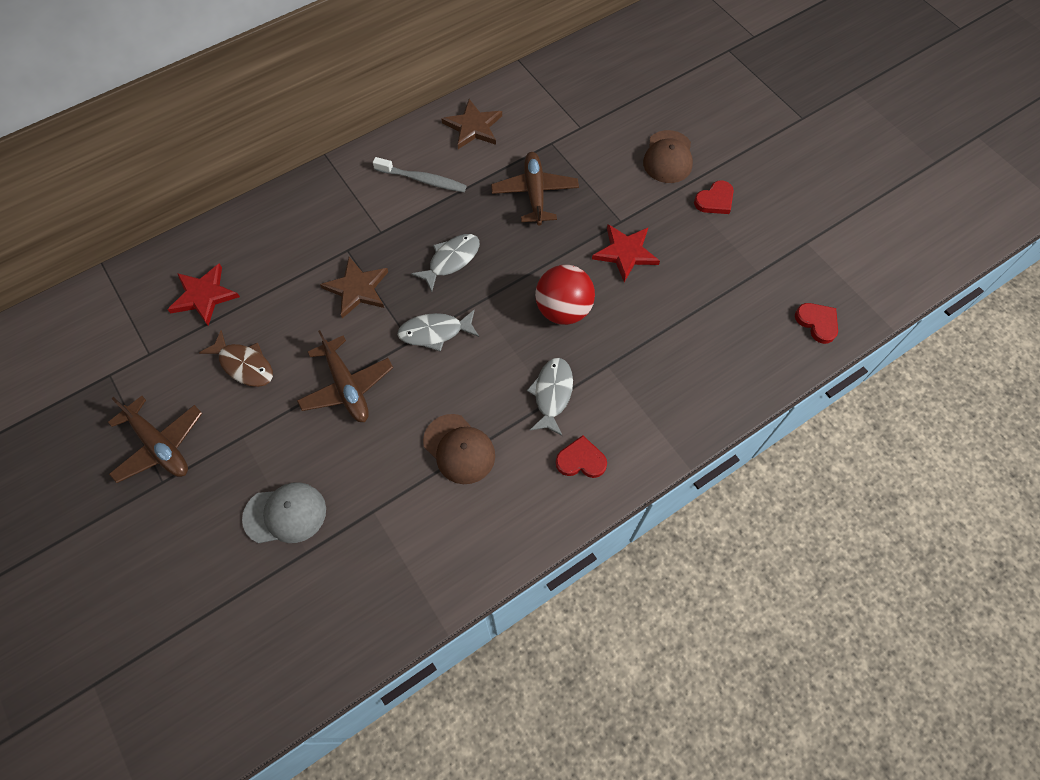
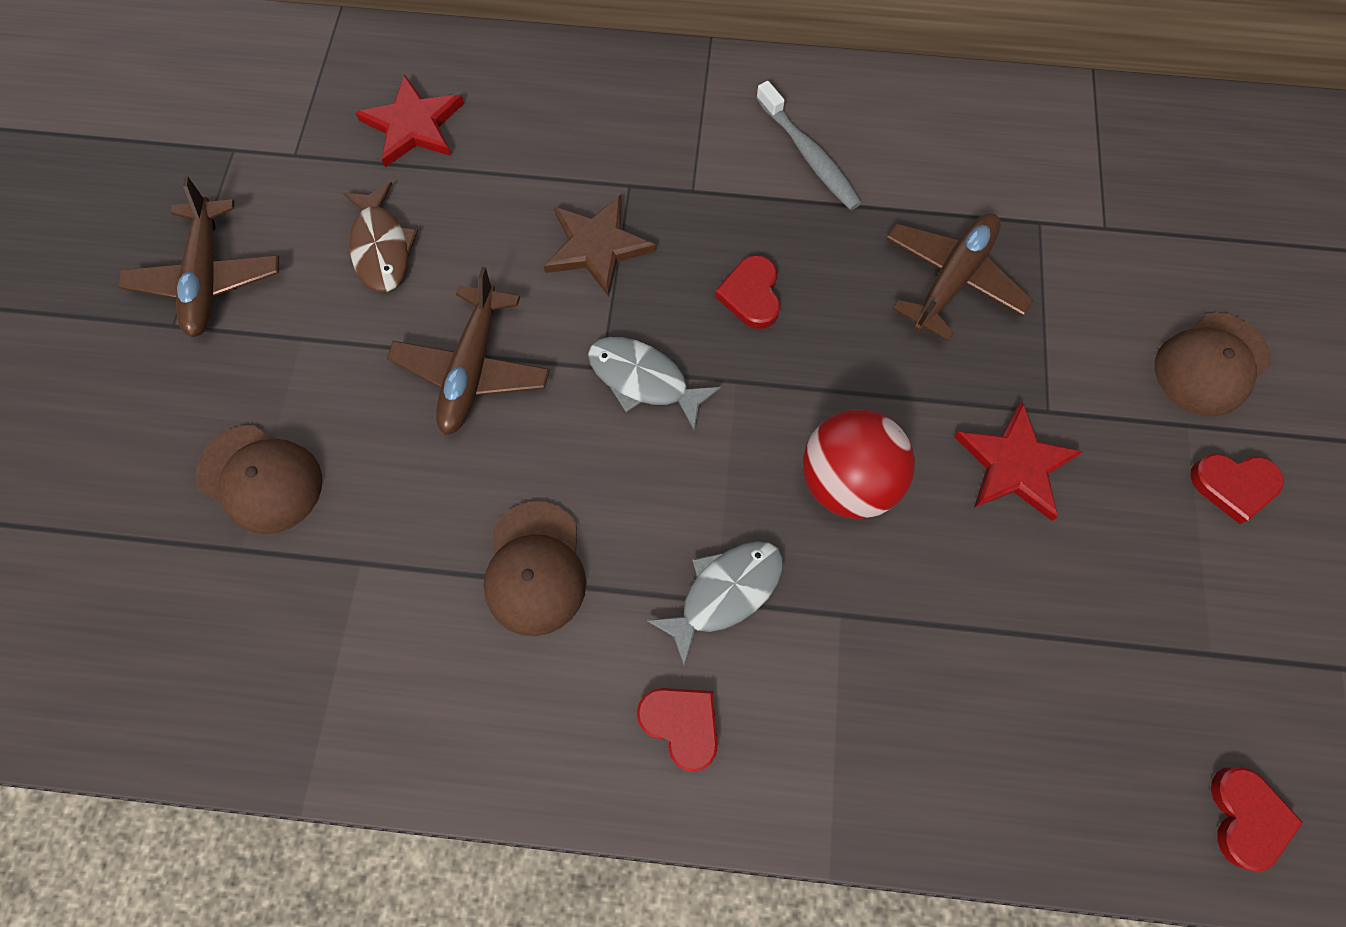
camera: 40 degrees right, 5 degrees up
grey cap [242,482,326,543] -> brown cap [196,425,322,534]
grey fish [411,234,480,292] -> red heart [715,255,780,329]
brown star [441,99,502,149] -> none

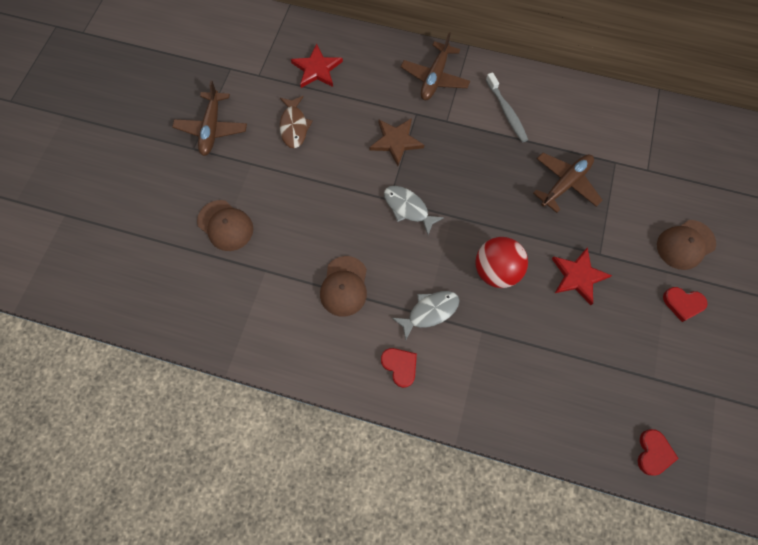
camera: 10 degrees right, 0 degrees up
brown plane [387,267,550,435] -> brown plane moved to [401,32,470,100]
red heart [715,255,780,329] -> none

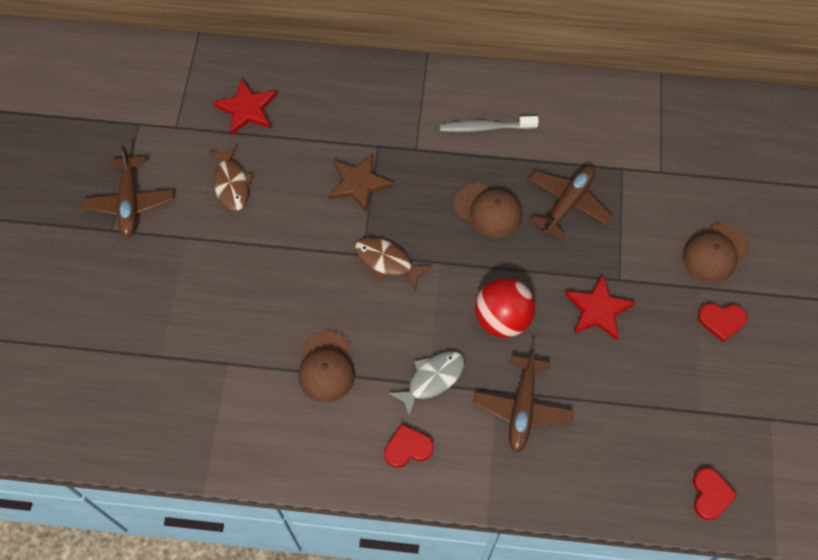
camera: 10 degrees left, 5 degrees down
brown cap [197,200,253,251] -> brown cap moved to [454,183,522,238]
red heart [381,348,417,388] -> red heart turned 60 degrees counterclockwise [384,424,434,468]
grey fish [384,186,444,235] -> brown fish [355,237,431,290]
brown plane [401,32,470,100] -> brown plane moved to [473,348,574,453]
grey toothbrush [486,72,528,142] -> grey toothbrush turned 120 degrees clockwise [440,116,539,132]

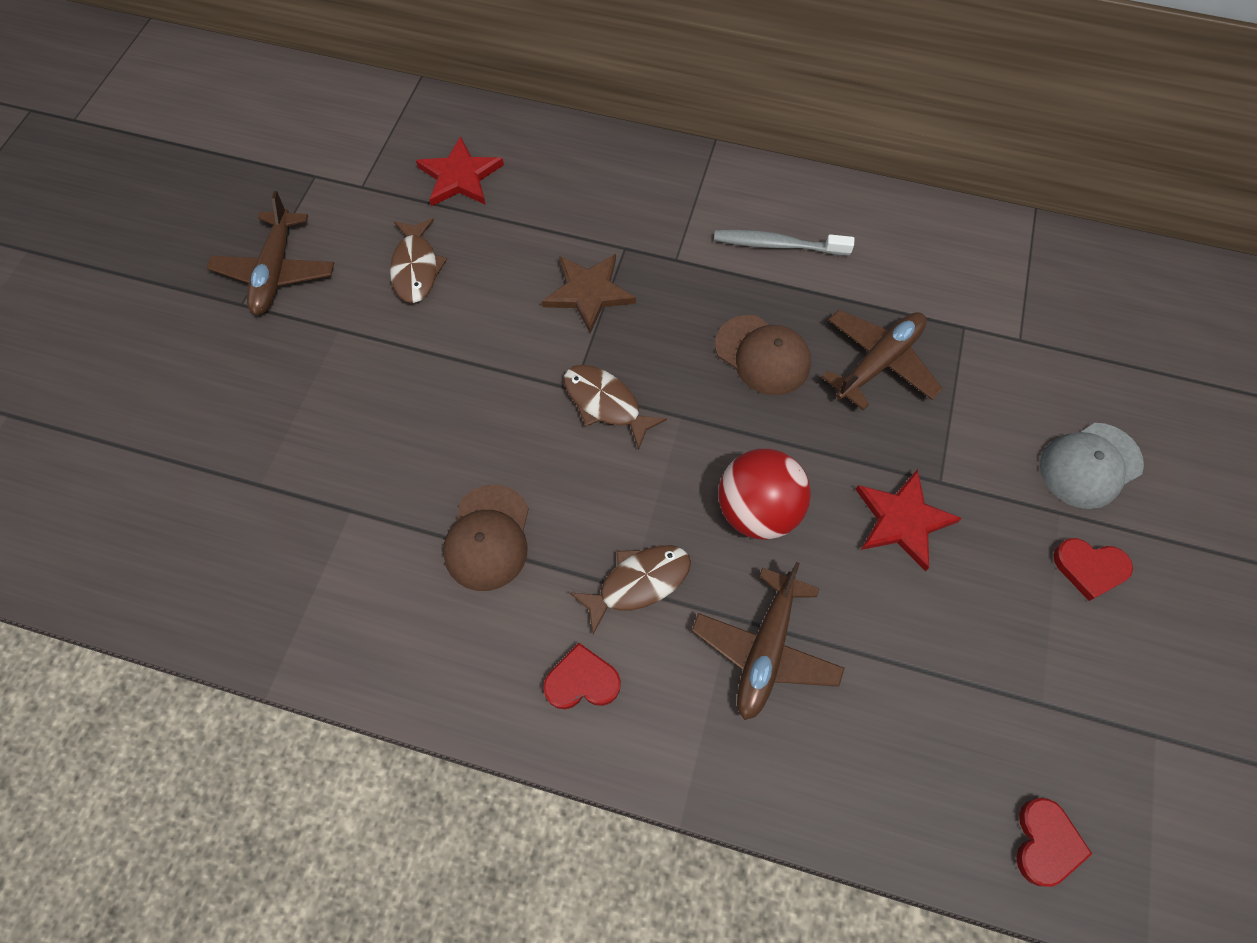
camera: 10 degrees right, 0 degrees up
grey fish [389,351,465,418] -> brown fish [570,545,691,634]
brown cap [683,223,750,283] -> grey cap [1040,423,1144,509]

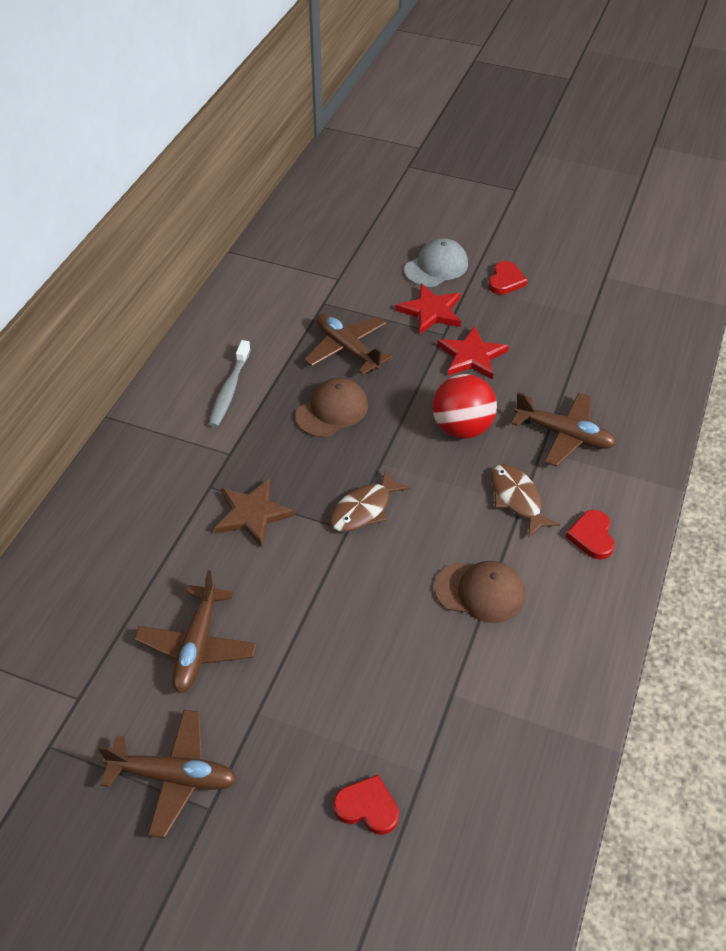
camera: 85 degrees left, 15 degrees down
brown fish [390,218,447,303] -> brown plane [134,570,257,693]
red star [416,136,504,206] -> red star moved to [395,284,461,334]
red heart [1016,798,1092,887] -> red heart moved to [333,775,399,835]
grey cap [1040,423,1144,509] -> grey cap turned 105 degrees counterclockwise [404,238,468,287]

